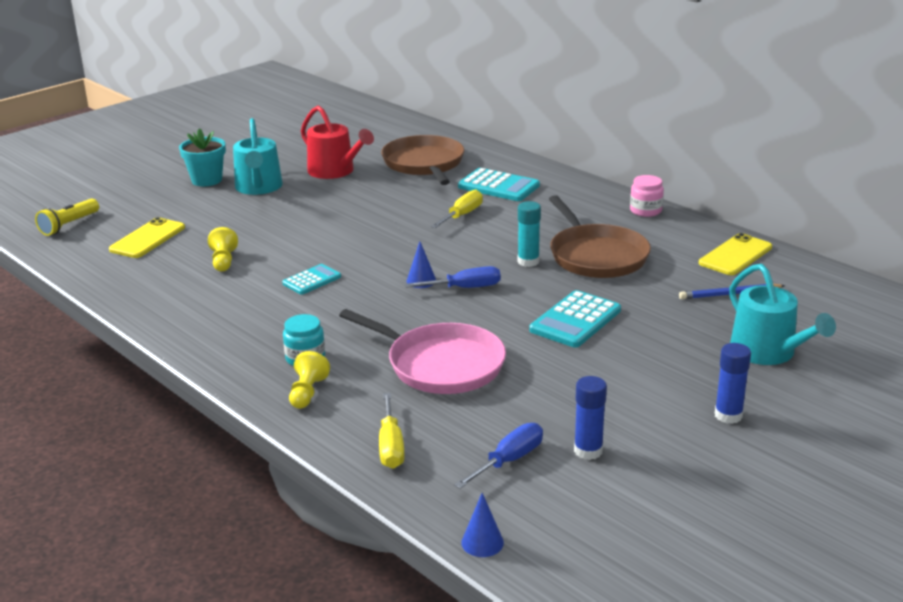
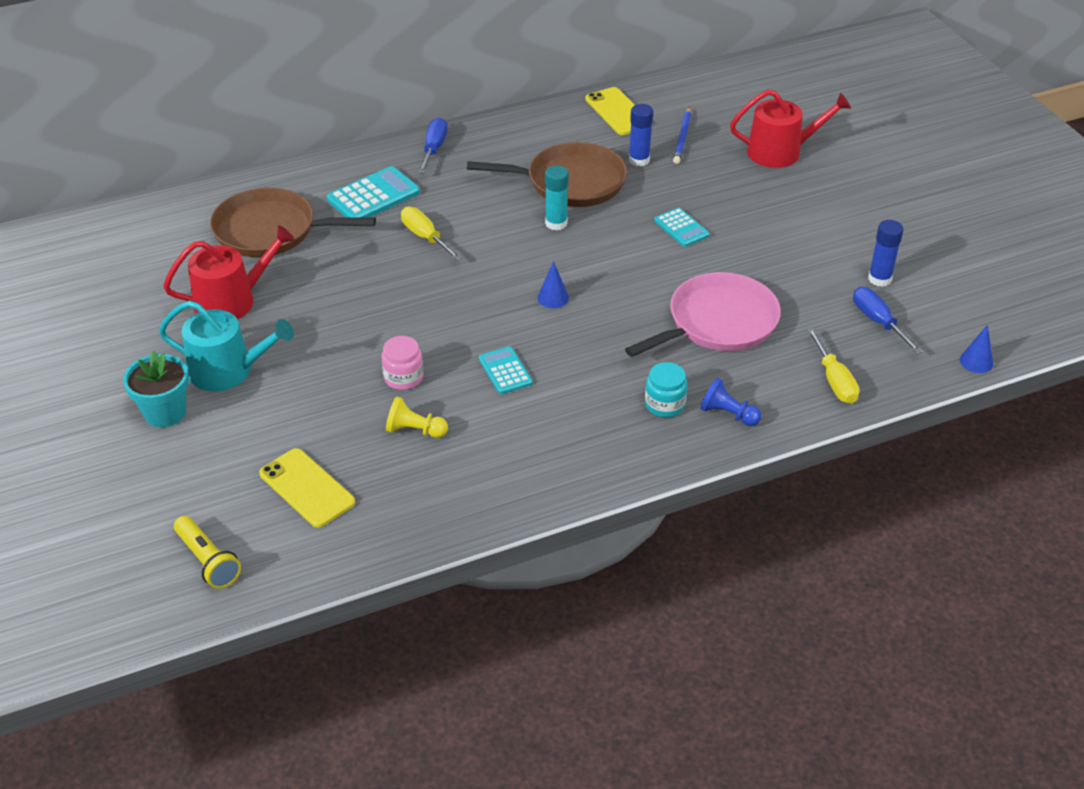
camera: 70 degrees left, 15 degrees up
yellow pawn [289,351,330,409] -> blue pawn [700,377,762,426]
yellow screwdriver [379,393,405,469] -> yellow screwdriver turned 60 degrees clockwise [807,328,860,404]
blue screwdriver [405,266,501,288] -> blue screwdriver moved to [419,117,447,174]
turquoise calculator [529,290,621,348] -> turquoise calculator [654,208,710,247], size x0.62
pink jar [630,175,664,217] -> pink jar moved to [381,336,423,390]
blue glue stick [715,343,751,424] -> blue glue stick moved to [629,104,653,166]
turquoise watering can [729,264,836,365] -> red watering can [730,90,851,168]

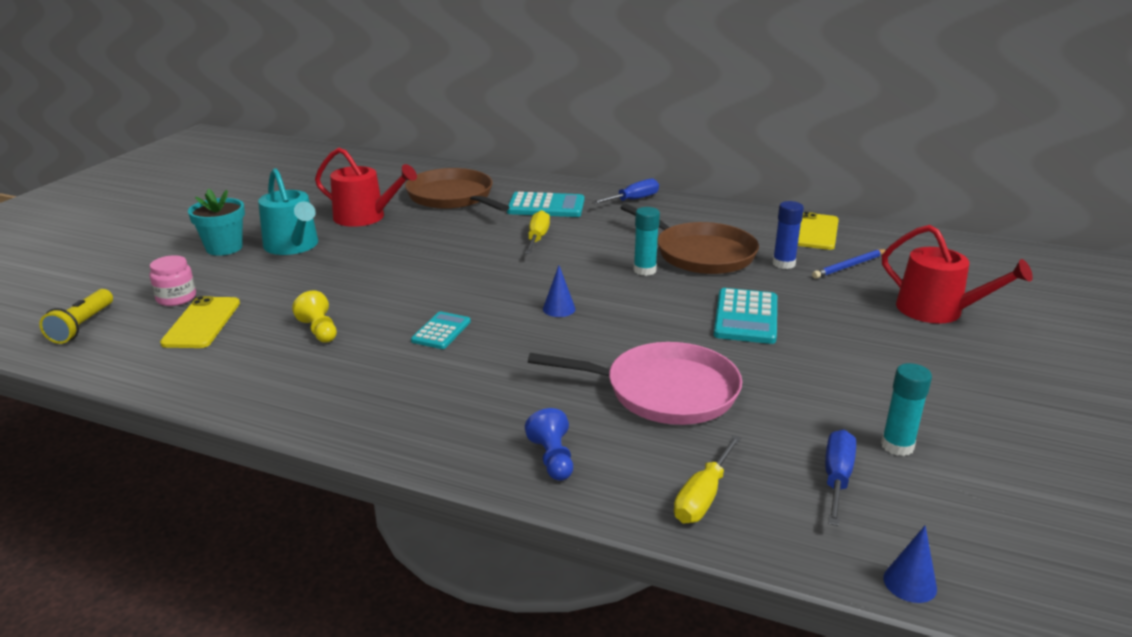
camera: 45 degrees right, 15 degrees down
pink jar [381,336,423,390] -> pink jar moved to [149,255,196,306]
turquoise jar [645,362,688,417] -> none
turquoise calculator [654,208,710,247] -> turquoise calculator [714,288,777,344], size x1.62
blue glue stick [868,220,903,287] -> turquoise glue stick [881,363,932,456]

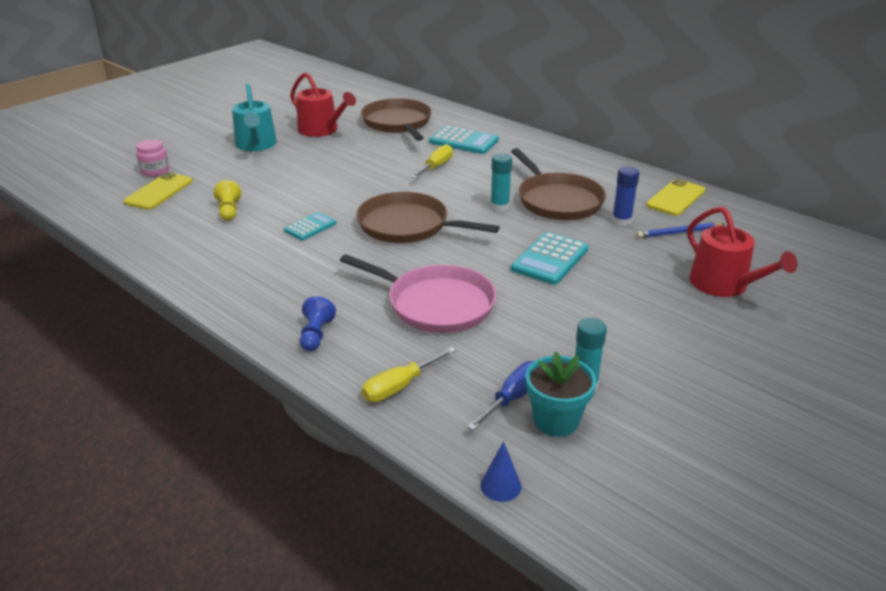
camera: 20 degrees right, 5 degrees up
yellow flashlight [39,289,113,344] -> none
turquoise flower pot [188,189,245,256] -> turquoise flower pot moved to [526,352,596,437]
blue cone [543,265,576,317] -> brown pan [356,192,499,243]
blue screwdriver [591,179,659,204] -> none

